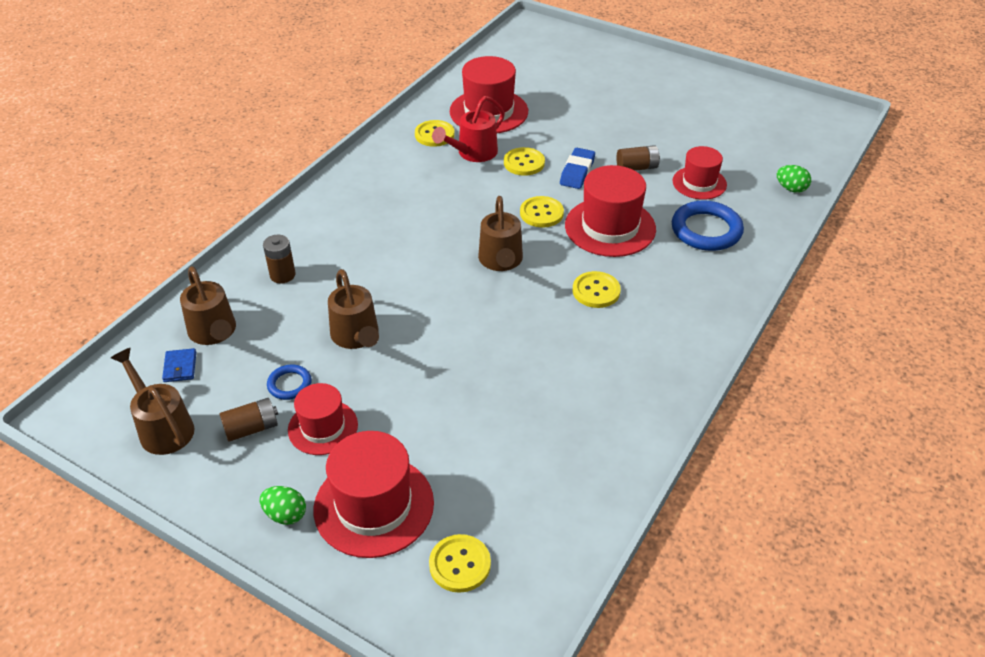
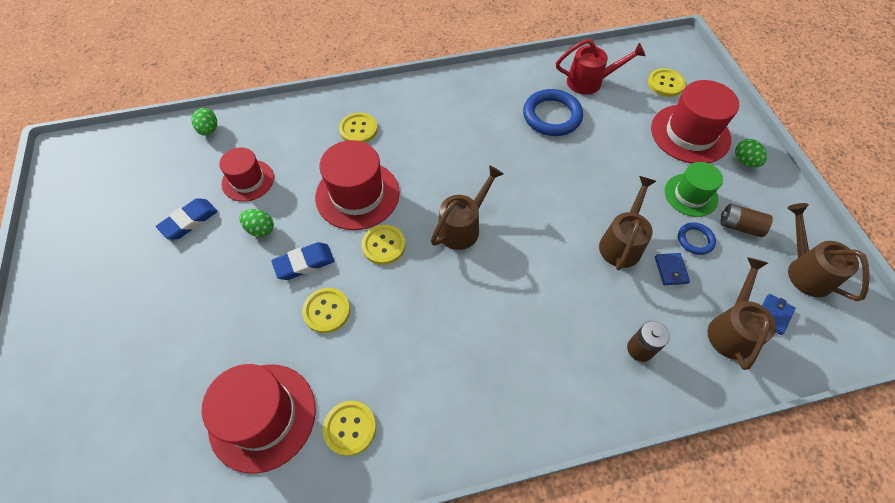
camera: 135 degrees left, 15 degrees up
brown watering can [111,348,195,455] -> brown watering can turned 150 degrees clockwise [787,203,870,301]
red hat [288,383,358,455] -> green hat [665,162,723,217]
red watering can [432,96,505,162] -> red watering can moved to [556,39,645,95]
yellow button [573,271,621,308] -> yellow button moved to [339,113,378,143]
brown battery [616,145,660,171] -> green egg [239,209,274,237]
blue ring [672,200,744,251] -> blue ring moved to [523,89,583,136]
none -> blue eraser [156,198,218,240]
none -> blue wallet [655,253,690,285]

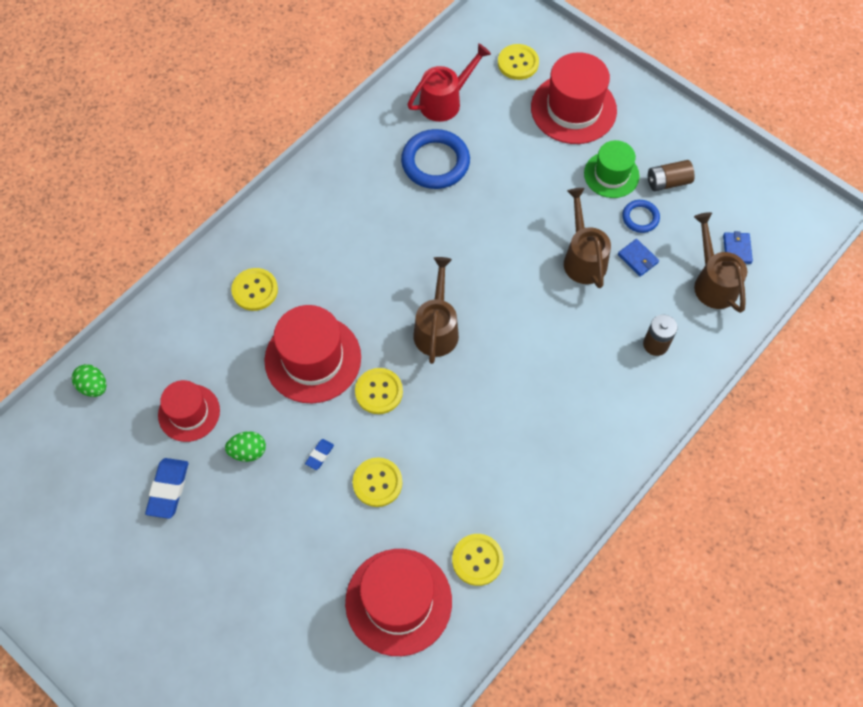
camera: 35 degrees left, 5 degrees up
blue eraser [271,242,334,280] -> blue eraser [305,439,334,470], size x0.53
green egg [735,139,767,167] -> none
brown watering can [787,203,870,301] -> none

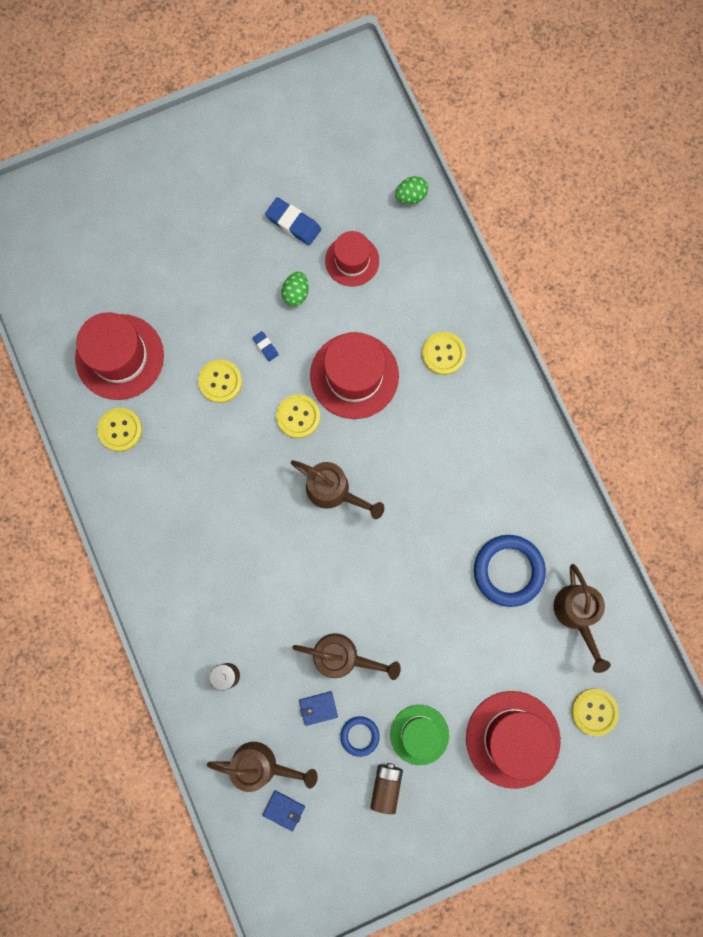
camera: 115 degrees right, 15 degrees up
red watering can [407,43,491,122] -> brown watering can [553,564,611,673]

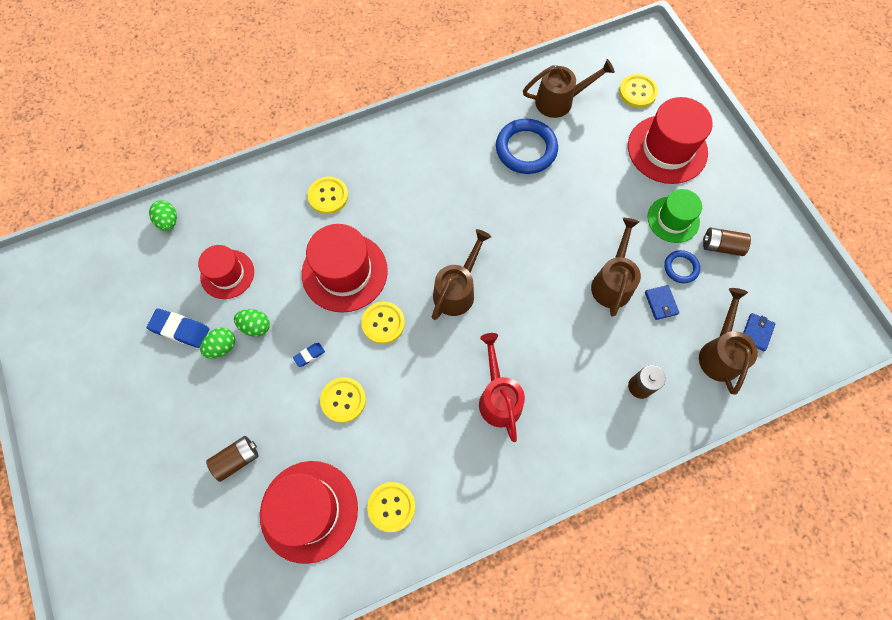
camera: 90 degrees left, 10 degrees down
blue eraser [265,197,321,245] -> blue eraser turned 75 degrees clockwise [147,309,209,348]
none -> green egg [200,327,235,359]
none -> brown battery [206,436,259,482]
none -> red watering can [479,333,525,442]

